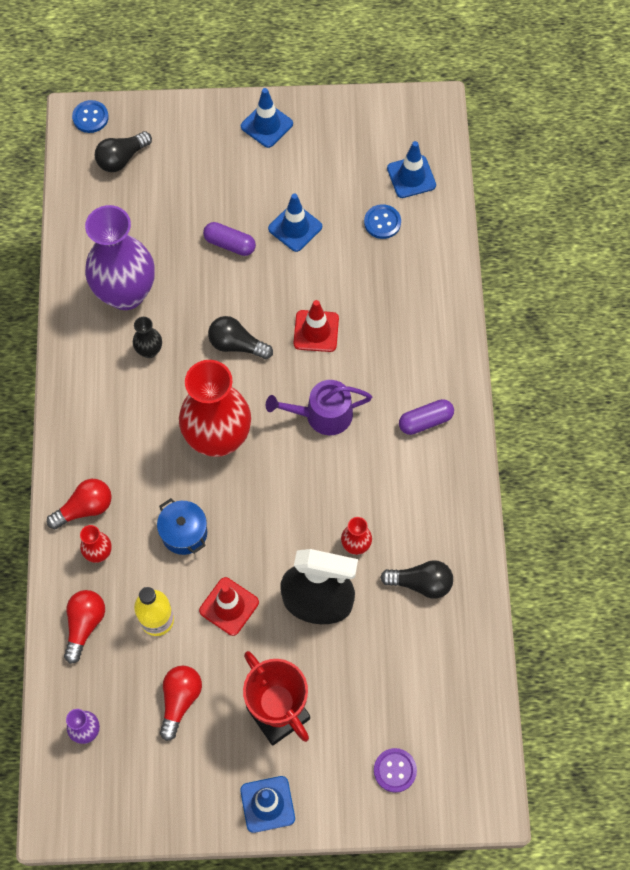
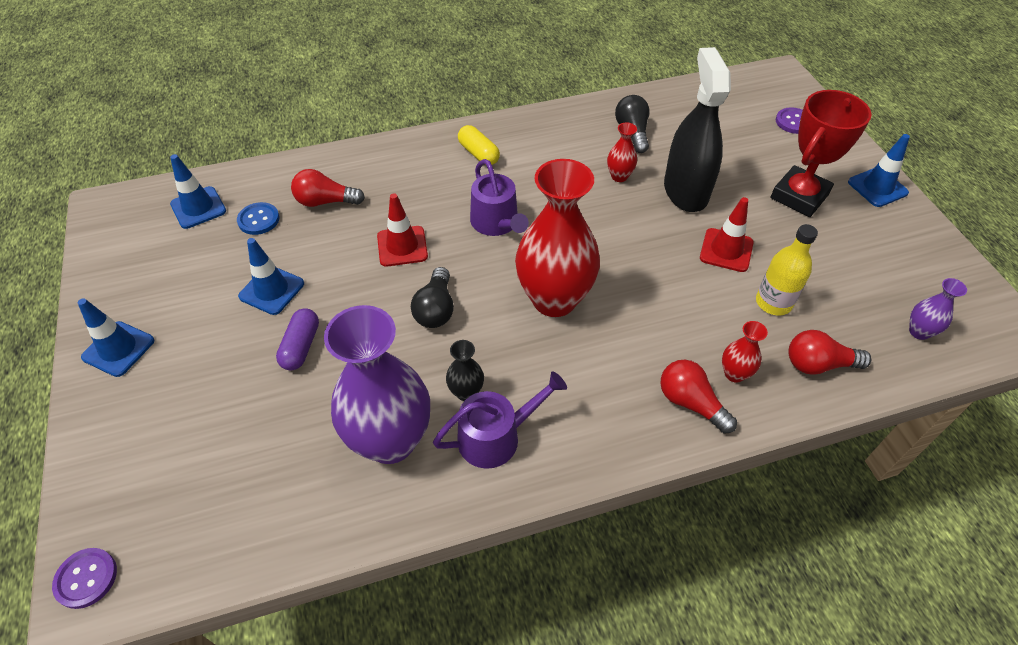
camera: 105 degrees left, 15 degrees down
blue button [72,100,109,133] -> purple button [52,548,117,609]
black light bulb [95,131,152,172] -> none
blue pot [157,498,207,555] -> none
red light bulb [160,665,202,741] -> red light bulb moved to [291,169,365,207]
purple capsule [399,399,454,435] -> yellow capsule [458,125,500,165]
none -> purple watering can [433,371,567,469]

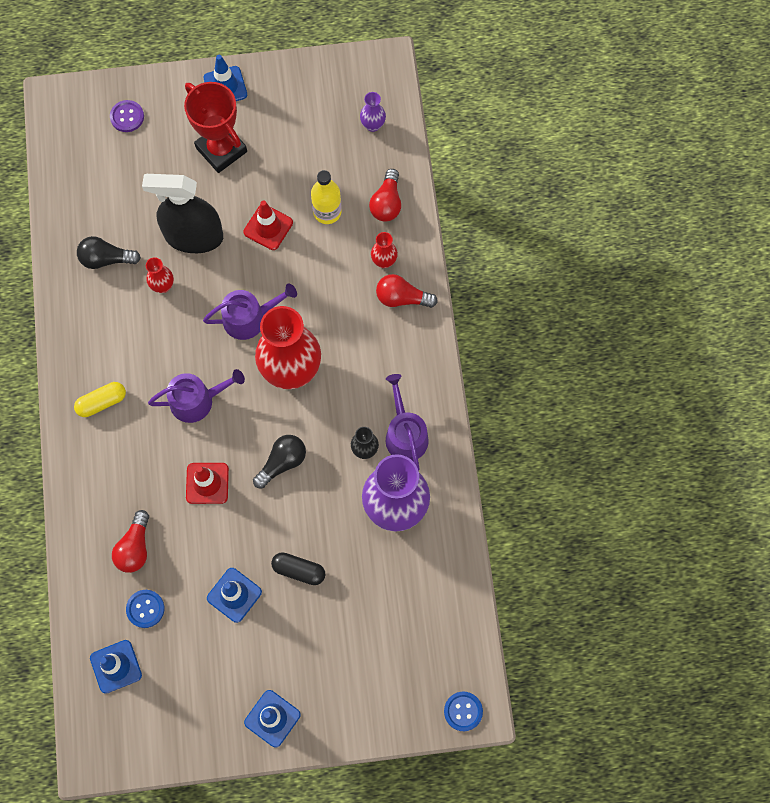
camera: 80 degrees left, 20 degrees up
purple button [52,548,117,609] -> blue button [444,692,483,731]
purple capsule [276,308,319,371] -> black capsule [271,552,326,585]
black light bulb [411,267,454,328] -> black light bulb turned 60 degrees counterclockwise [253,435,306,489]
red light bulb [660,360,737,433] -> red light bulb turned 45 degrees clockwise [376,274,438,308]
none -> purple watering can [203,283,297,340]

